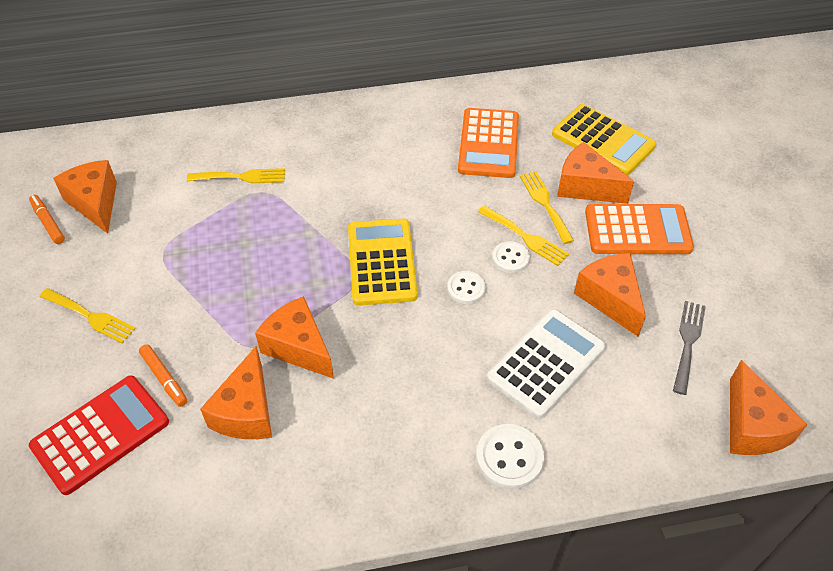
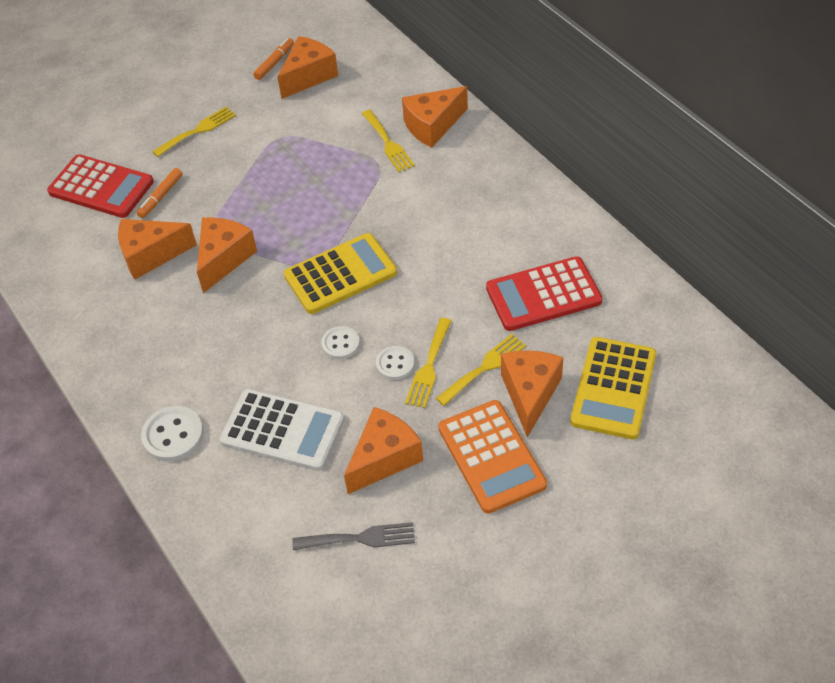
camera: 70 degrees right, 0 degrees up
yellow fork [40,288,136,343] -> yellow fork turned 135 degrees counterclockwise [152,107,236,157]
orange calculator [458,108,519,178] -> red calculator [486,256,602,331]
orange cheese [730,360,808,455] -> orange cheese moved to [402,86,468,148]

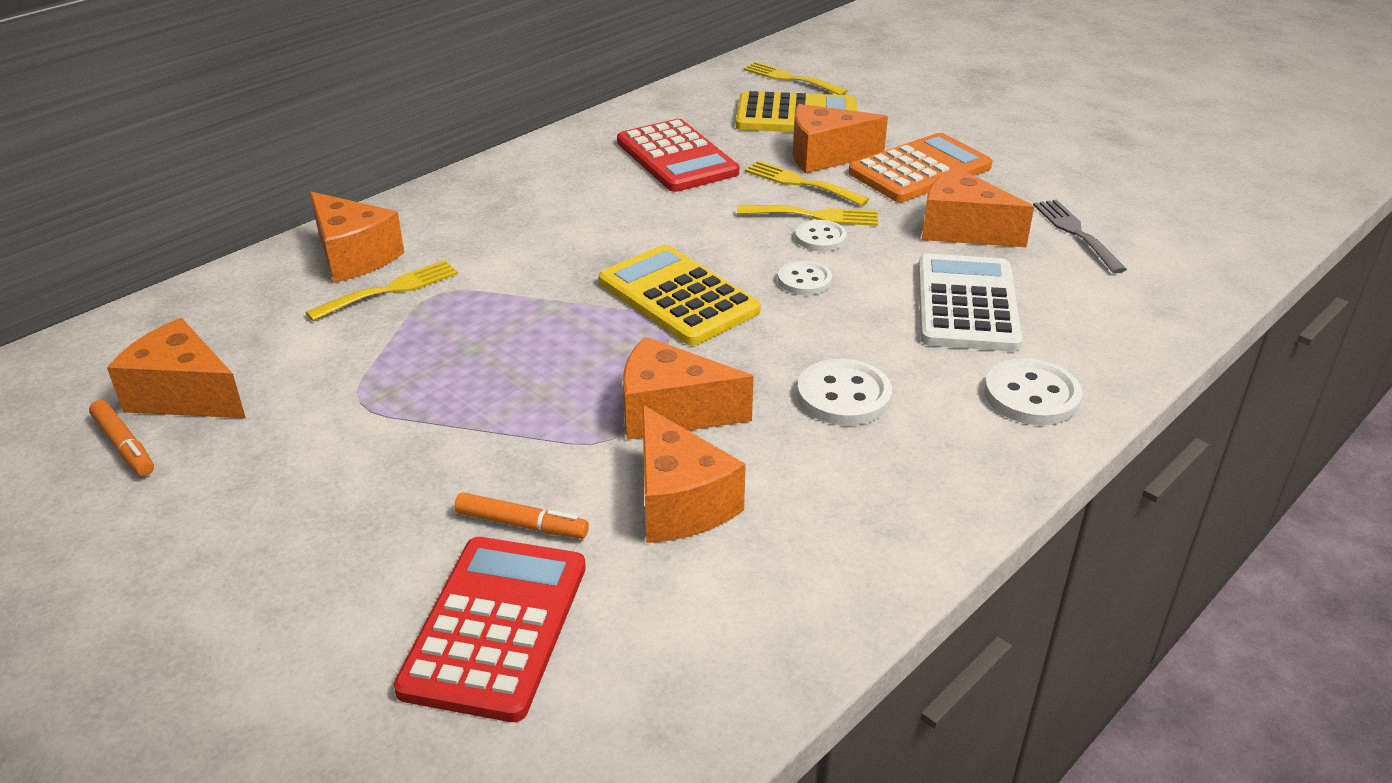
camera: 105 degrees left, 15 degrees down
yellow fork [152,107,236,157] -> yellow fork moved to [744,62,848,95]
orange marker [253,38,294,80] -> orange marker turned 150 degrees counterclockwise [89,400,154,476]
none -> white button [797,359,892,426]

